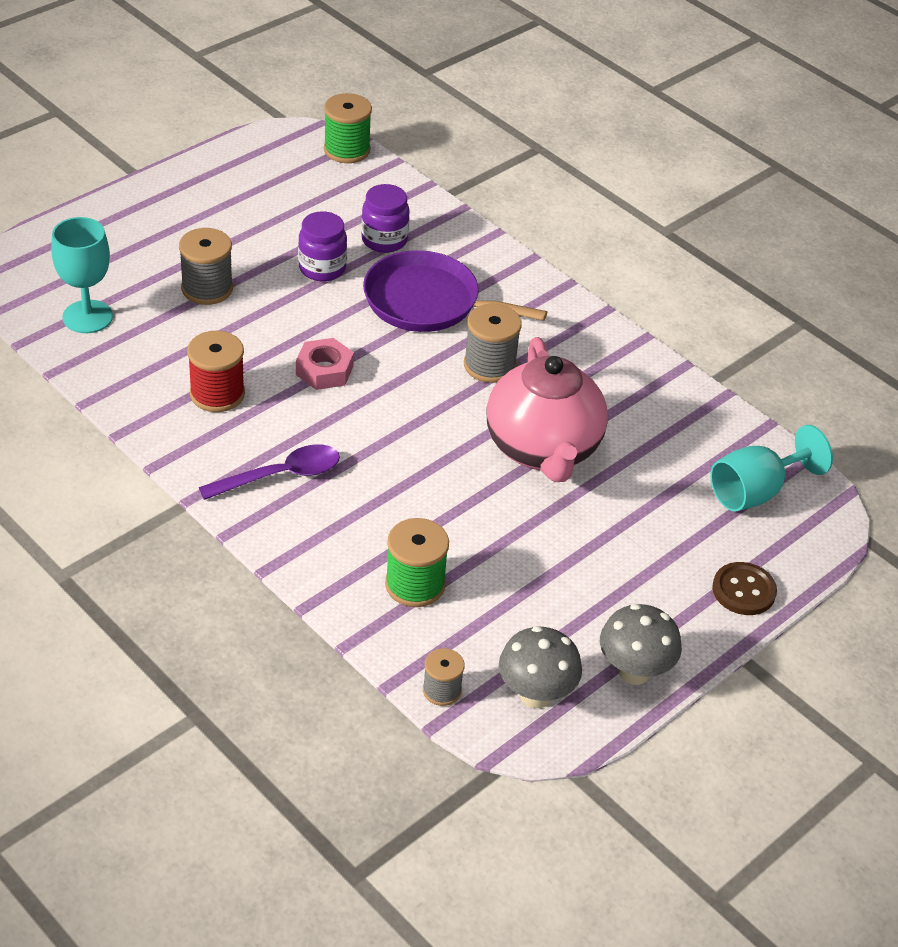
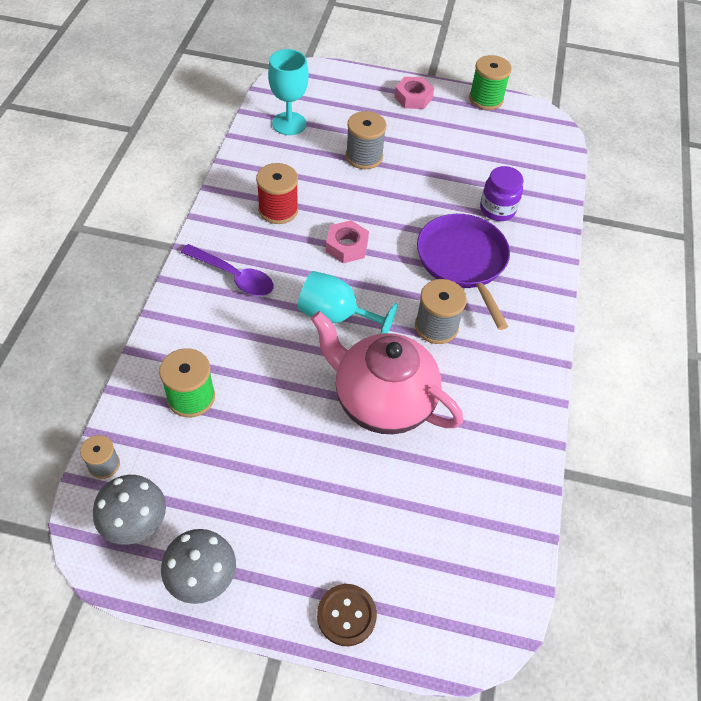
camera: 55 degrees right, 10 degrees up
purple jar [298,211,347,281] -> none
green spool [324,93,372,163] -> green spool moved to [469,55,512,110]
pink teapot [486,337,608,482] -> pink teapot turned 75 degrees clockwise [311,311,463,434]
turquoise goblet [710,425,833,511] -> turquoise goblet moved to [298,271,398,334]
none -> pink nut [394,77,434,109]

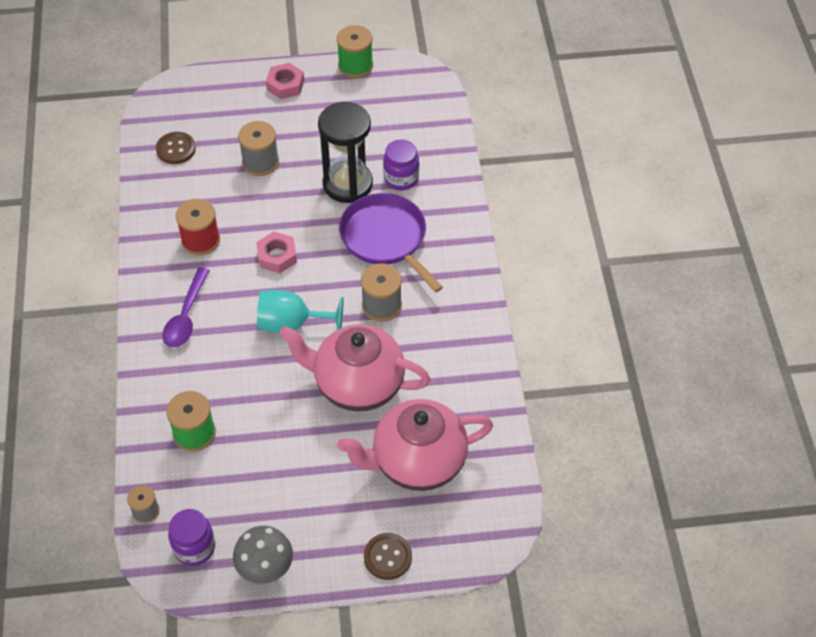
camera: 15 degrees left, 0 degrees up
grey mushroom [93,475,166,545] -> purple jar [168,509,215,566]
purple spoon [181,244,274,296] -> purple spoon turned 90 degrees clockwise [162,268,210,348]
turquoise goblet [268,49,309,135] -> brown button [156,132,196,164]
none -> black hourglass [318,102,373,203]
none -> pink teapot [337,399,493,491]

